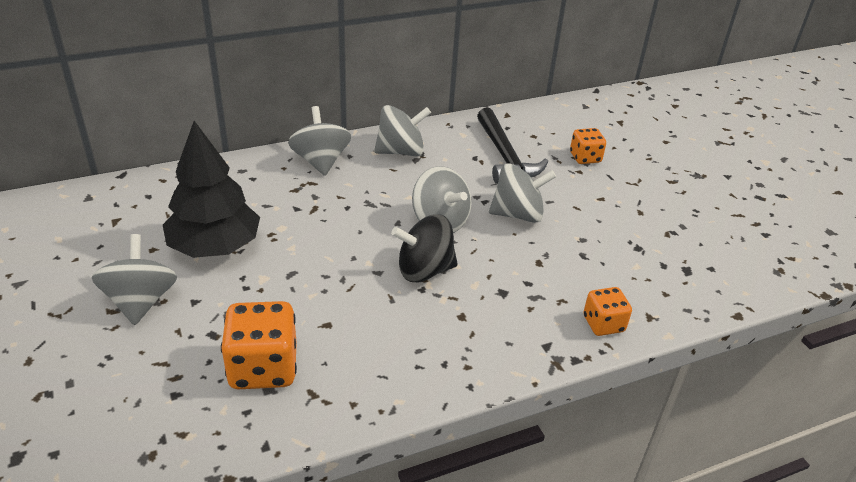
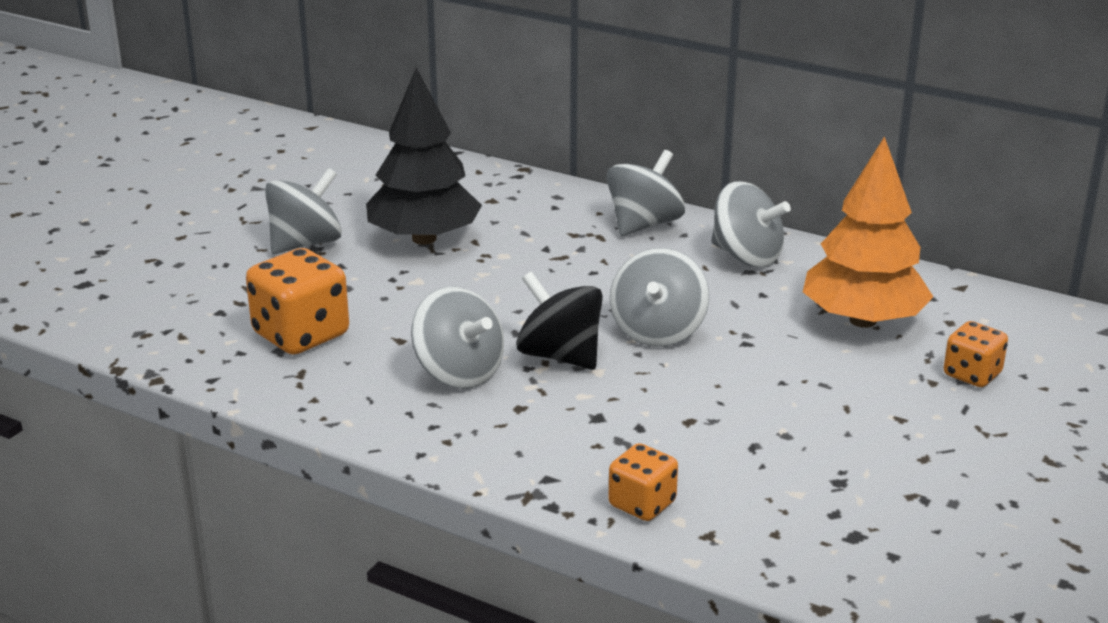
camera: 55 degrees right, 10 degrees down
black hammer [477,108,548,184] -> orange tree [803,136,933,328]
grey spinning top [489,163,556,223] -> grey spinning top moved to [411,287,504,388]

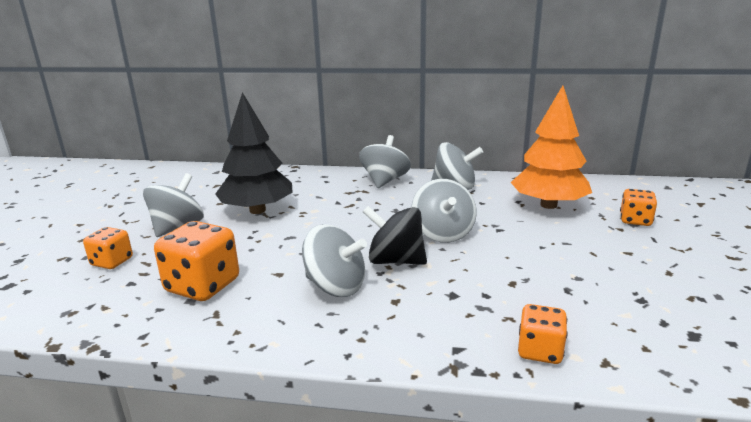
camera: 20 degrees left, 5 degrees down
none -> orange dice [83,227,133,269]

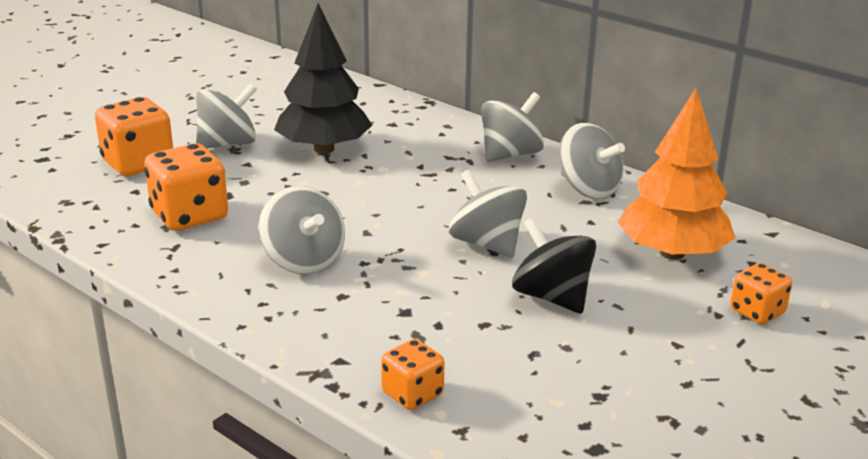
camera: 30 degrees right, 5 degrees up
orange dice [83,227,133,269] -> orange dice [95,97,173,176], size x1.69
black spinning top [363,206,427,265] -> black spinning top moved to [512,217,596,314]
grey spinning top [412,179,477,243] -> grey spinning top turned 120 degrees clockwise [449,170,527,258]

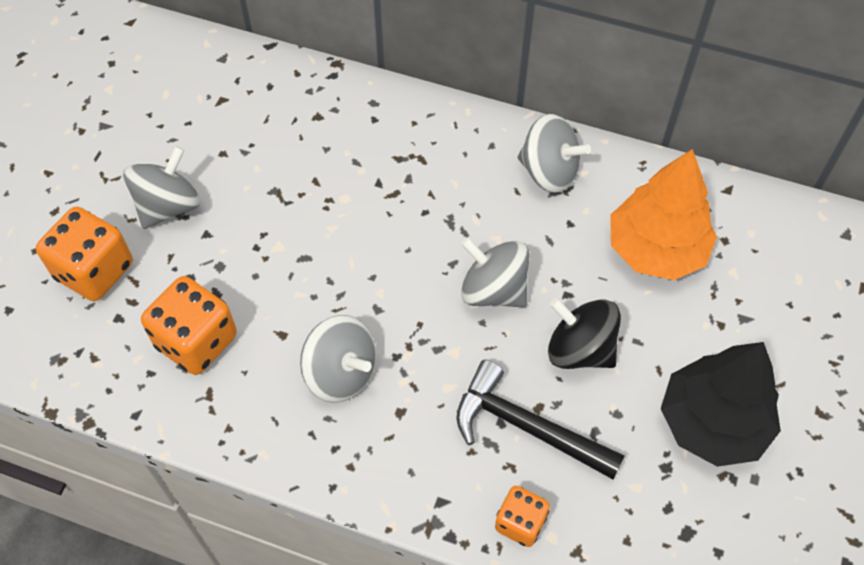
camera: 20 degrees left, 30 degrees up
black tree [274,3,372,154] -> black tree moved to [661,342,781,467]
grey spinning top [481,92,544,162] -> none
orange dice [730,263,792,324] -> none
none -> black hammer [456,360,625,479]

